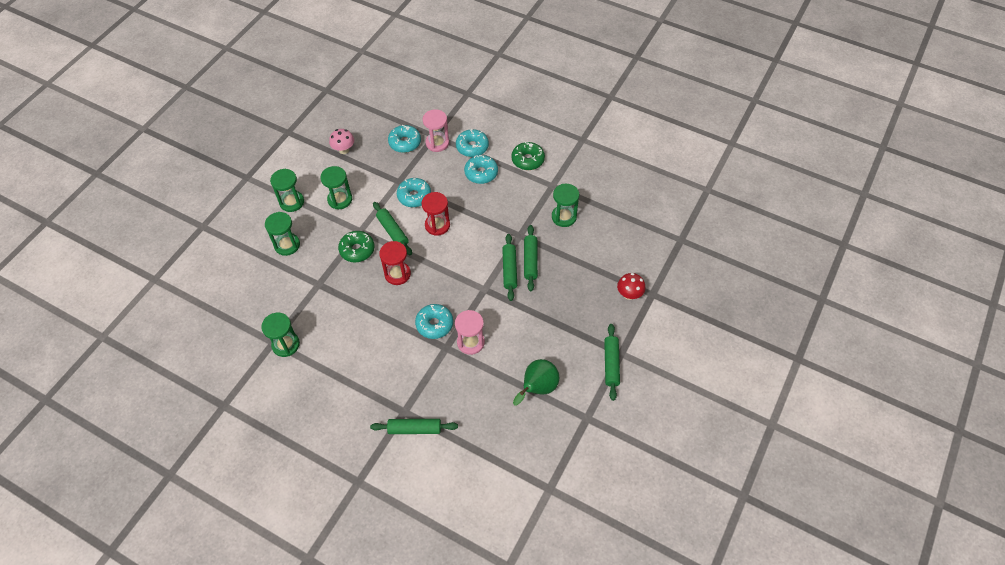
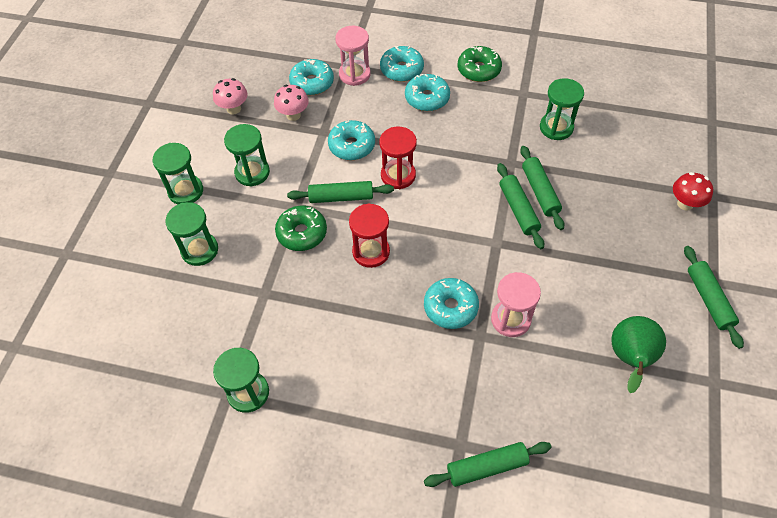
camera: 15 degrees left, 0 degrees up
green rolling pin [373,202,412,255] -> green rolling pin turned 45 degrees counterclockwise [287,181,394,203]
none -> pink mushroom [274,85,309,121]

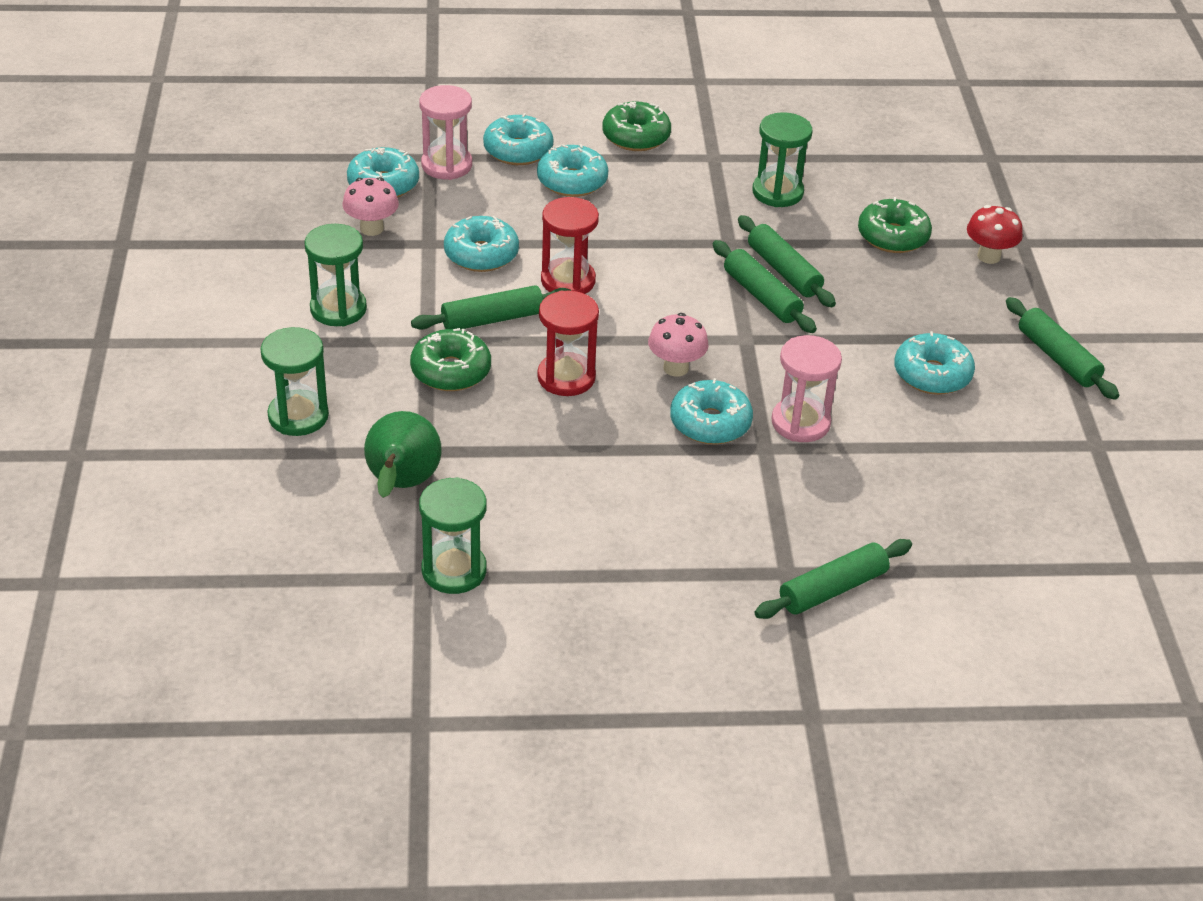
camera: 20 degrees left, 15 degrees down
green hourglass [153,143,203,204] -> none
pink mushroom [213,78,248,115] -> pink mushroom moved to [648,313,708,377]
green pear [612,316,666,393] -> green pear moved to [364,411,442,498]
none -> green donut [858,197,932,253]
none -> turquoise donut [894,331,975,395]

